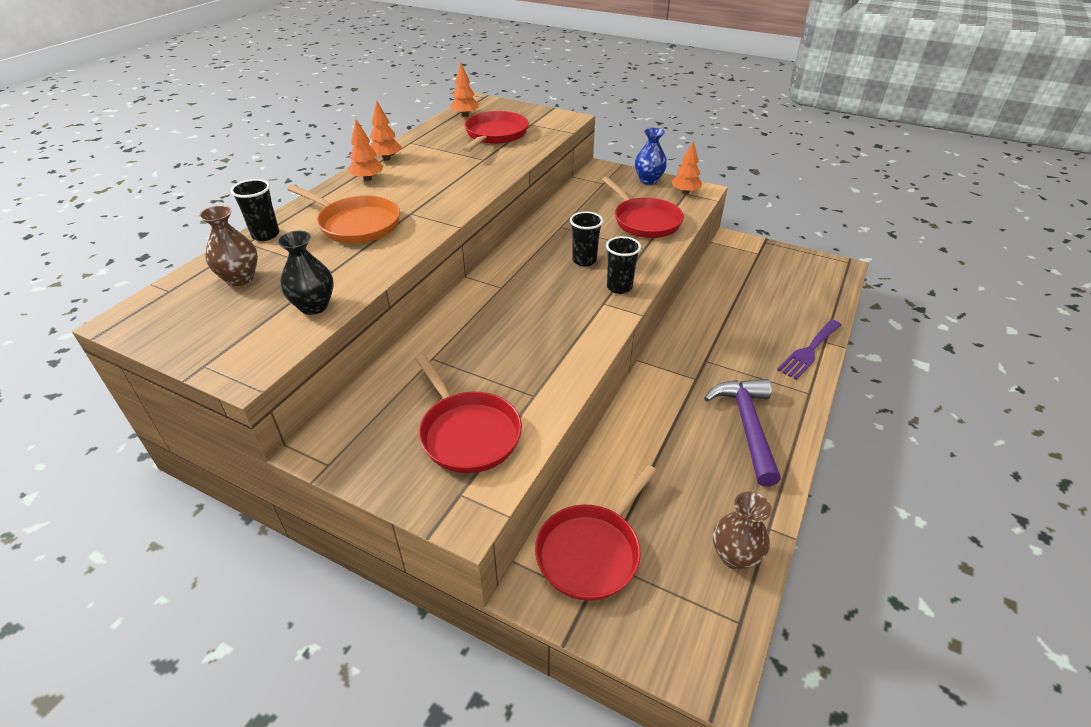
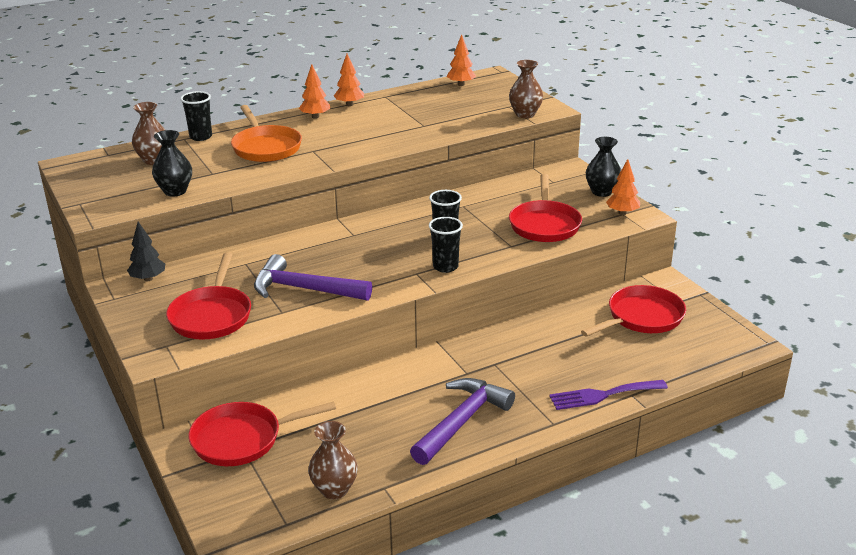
camera: 35 degrees right, 10 degrees down
red pan [463,111,529,152] -> red pan moved to [581,285,686,337]
blue vase [635,128,667,185] -> black vase [586,137,621,197]
none -> black tree [127,222,165,281]
none -> purple hammer [254,254,372,301]
none -> brown vase [509,60,543,118]

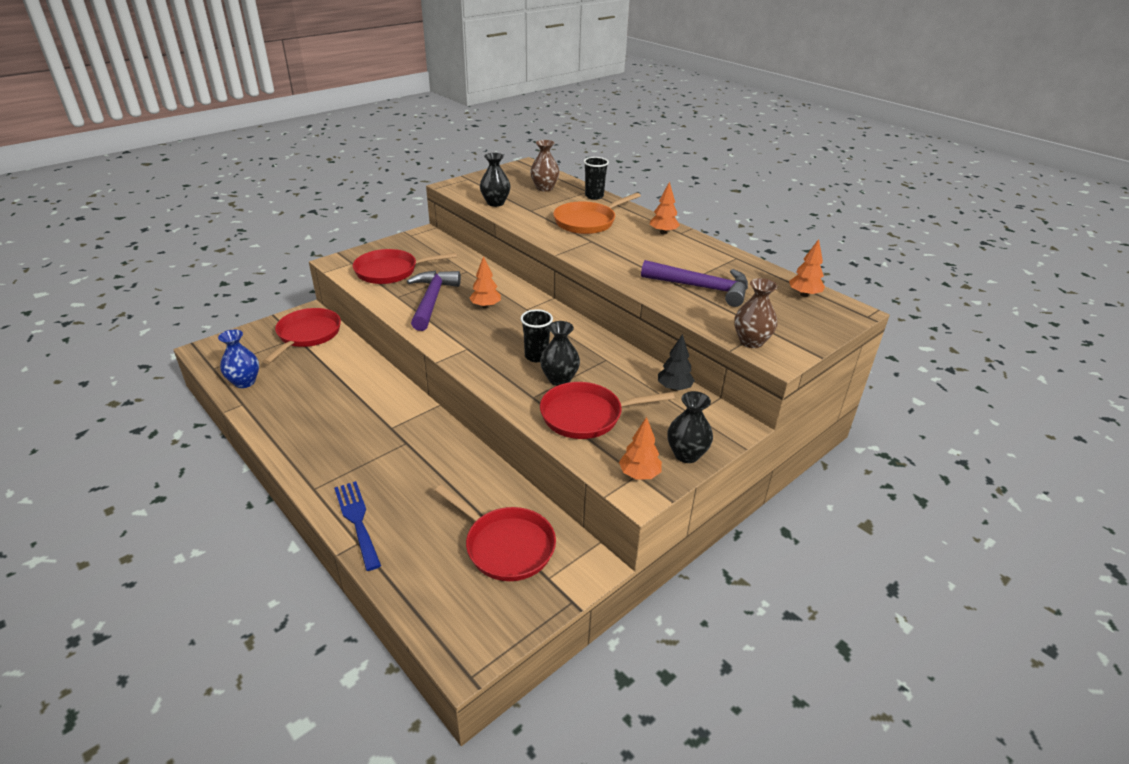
camera: 75 degrees right, 5 degrees up
black tree [127,222,165,281] -> black tree moved to [658,334,695,391]
red pan [188,401,336,466] -> red pan turned 45 degrees clockwise [263,308,341,364]
brown vase [308,421,358,499] -> blue vase [218,329,259,388]
orange tree [334,54,364,106] -> orange tree moved to [469,256,501,308]
purple hammer [410,378,515,465] -> purple hammer moved to [641,260,748,307]
black cup [429,217,463,273] -> none
purple fork [549,380,668,410] -> blue fork [334,481,381,571]
none -> black vase [540,321,580,386]

